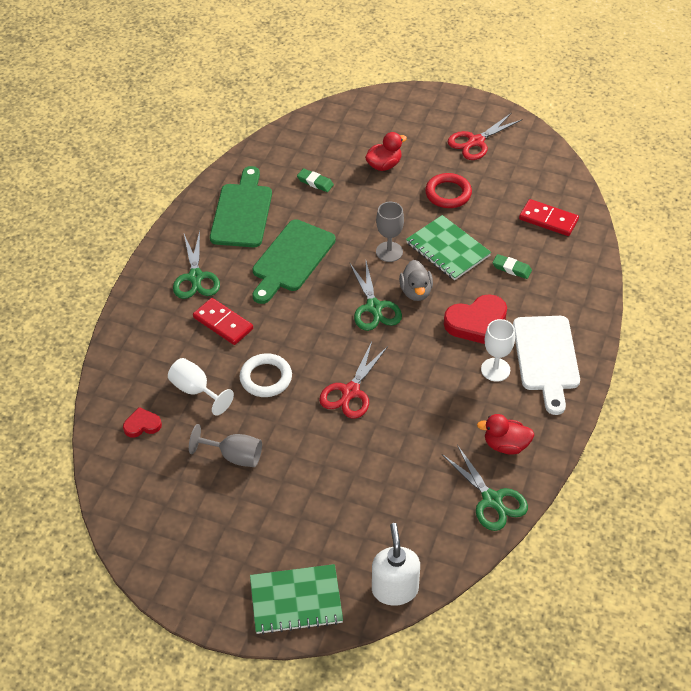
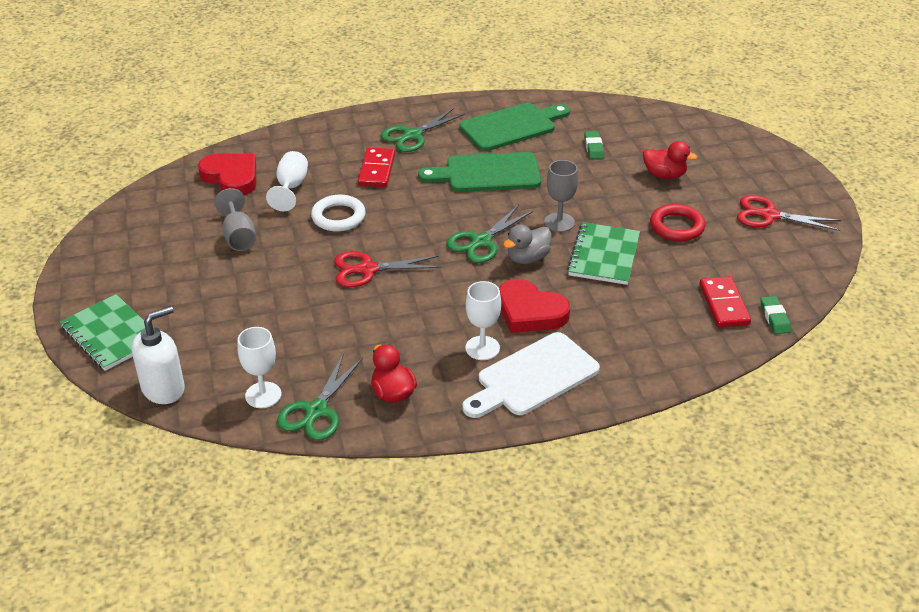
camera: 55 degrees right, 10 degrees down
red heart [123,407,162,438] -> red heart [198,153,256,196], size x1.84
green eraser [492,254,532,279] -> green eraser moved to [760,296,791,334]
none -> white goblet [237,327,282,408]

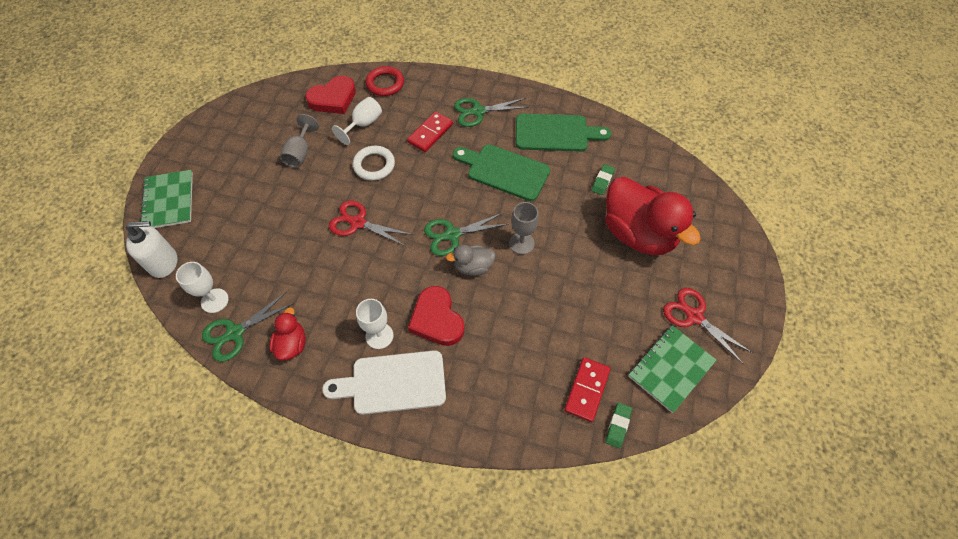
camera: 30 degrees right, 20 degrees up
red heart [198,153,256,196] -> red heart turned 75 degrees clockwise [305,76,356,114]
green notebook [567,222,640,285] -> green notebook moved to [628,325,717,413]
red duck [643,141,697,179] -> red duck [605,177,701,255], size x2.16
red ring [650,204,705,241] -> red ring moved to [366,66,404,96]

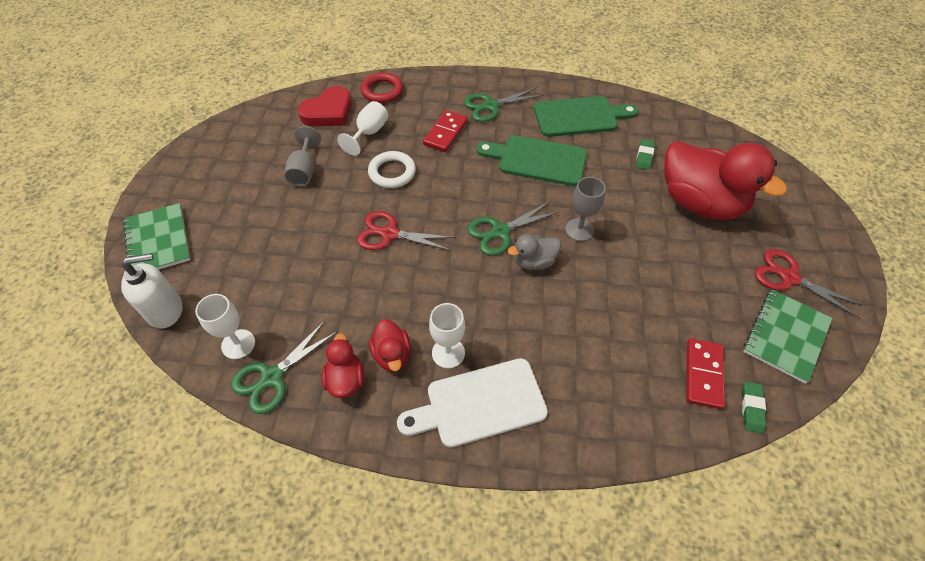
camera: 10 degrees left, 5 degrees down
red heart [408,286,465,346] -> none
none -> red duck [369,319,411,372]

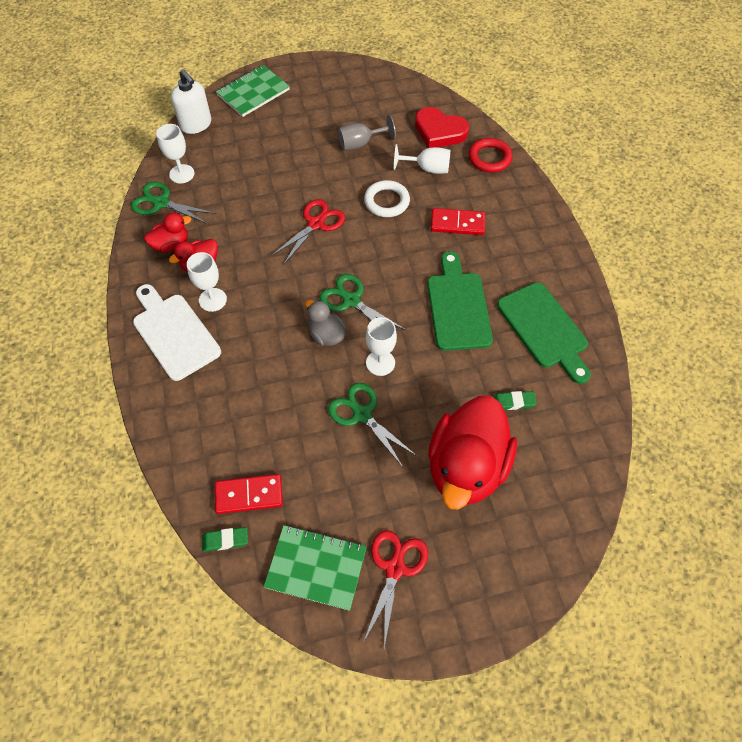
camera: 70 degrees right, 5 degrees up
red scissors [357,211,456,251] -> red scissors turned 45 degrees clockwise [271,199,345,265]
green scissors [464,87,544,122] -> green scissors moved to [328,383,417,467]
grey goblet [565,177,606,241] -> white goblet [366,317,397,376]

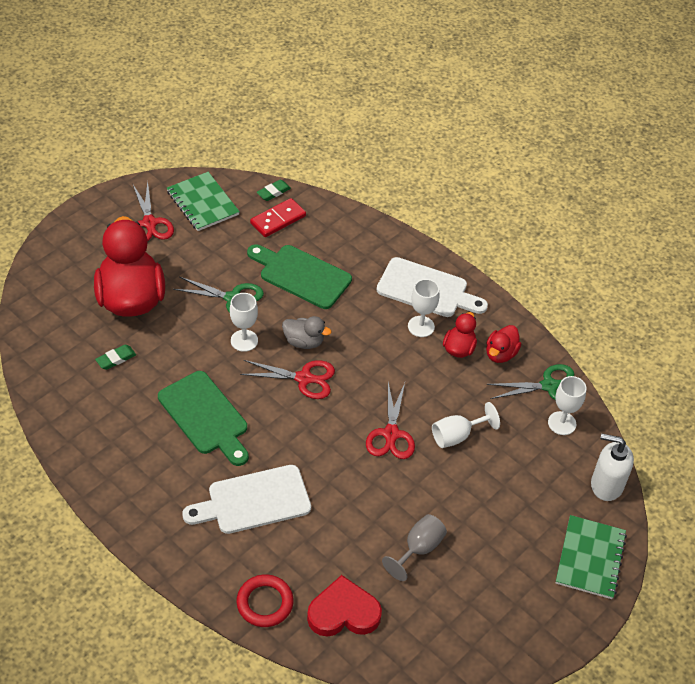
camera: 145 degrees right, 10 degrees down
green notebook [264,525,367,611] -> green notebook turned 75 degrees clockwise [167,172,240,231]
green scissors [320,274,406,330] -> red scissors [240,360,335,399]
white ring [364,180,410,217] -> none
white goblet [394,144,450,174] -> white goblet moved to [432,402,500,448]
red domino [431,208,485,235] -> white cutting board [182,465,311,534]
green cutting board [497,282,591,384] -> green cutting board moved to [247,244,352,309]

